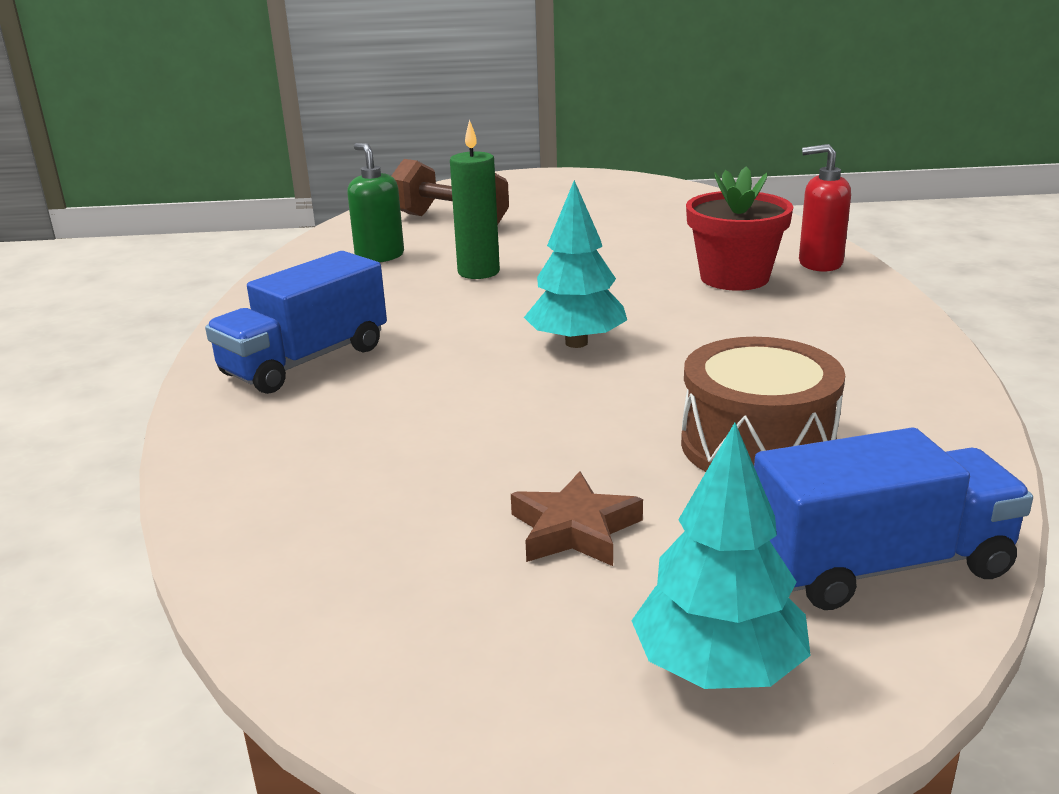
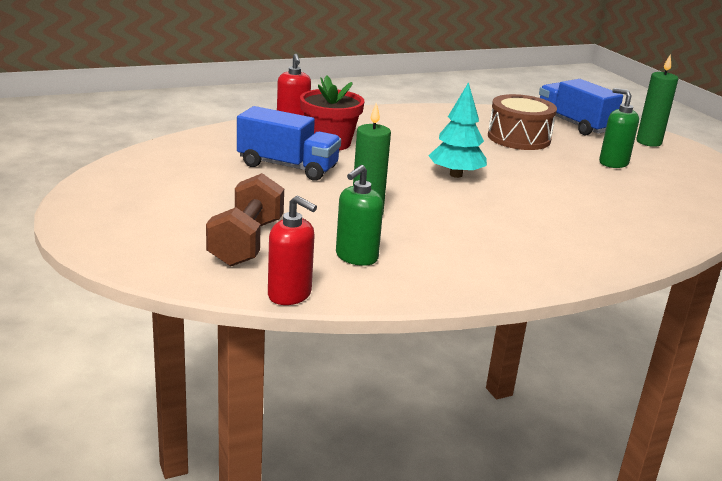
camera: 115 degrees left, 0 degrees up
blue truck [205,251,387,394] -> blue truck moved to [237,106,341,181]
brown star [511,471,643,566] -> green soap dispenser [599,88,639,168]
turquoise tree [631,423,811,689] -> green candle [636,55,678,147]
none -> red soap dispenser [268,195,317,305]

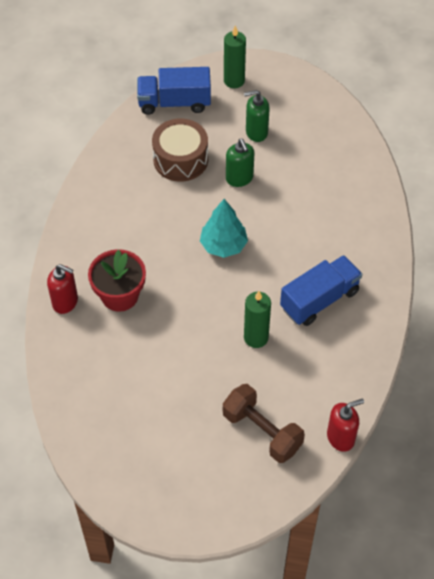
camera: 55 degrees left, 30 degrees up
blue truck [237,106,341,181] -> blue truck moved to [280,255,362,326]
green soap dispenser [336,165,383,266] -> green soap dispenser moved to [226,139,254,187]

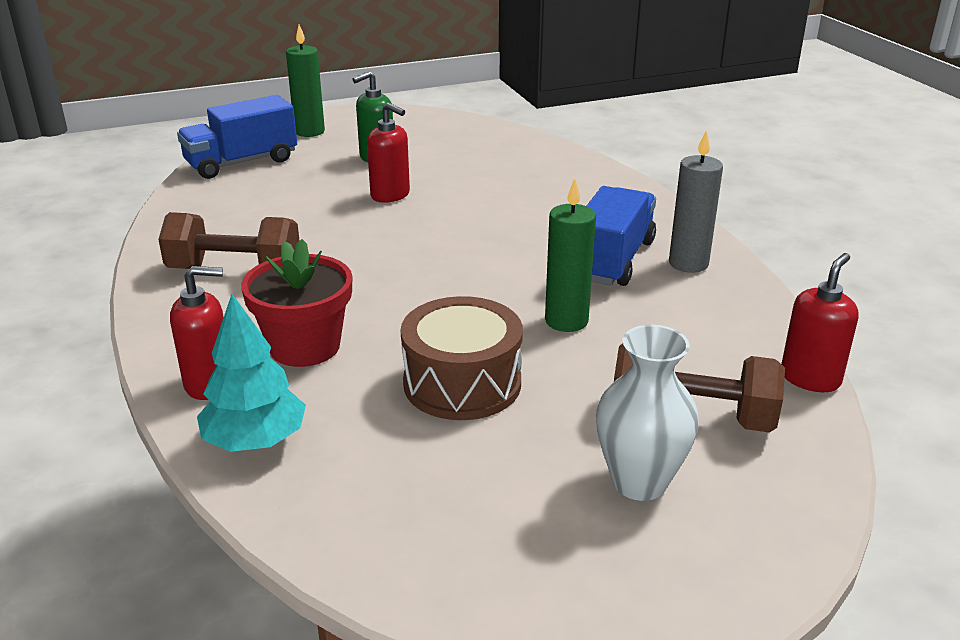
camera: 30 degrees left, 25 degrees down
brown drum [152,119,208,182] -> brown drum moved to [401,296,523,420]
turquoise tree [200,199,248,258] -> turquoise tree moved to [197,294,306,452]
green soap dispenser [226,139,254,187] -> red soap dispenser [367,103,410,203]
none -> brown dumbbell [158,212,300,269]
none -> white vase [596,325,699,501]
none -> grey candle [669,130,723,273]

